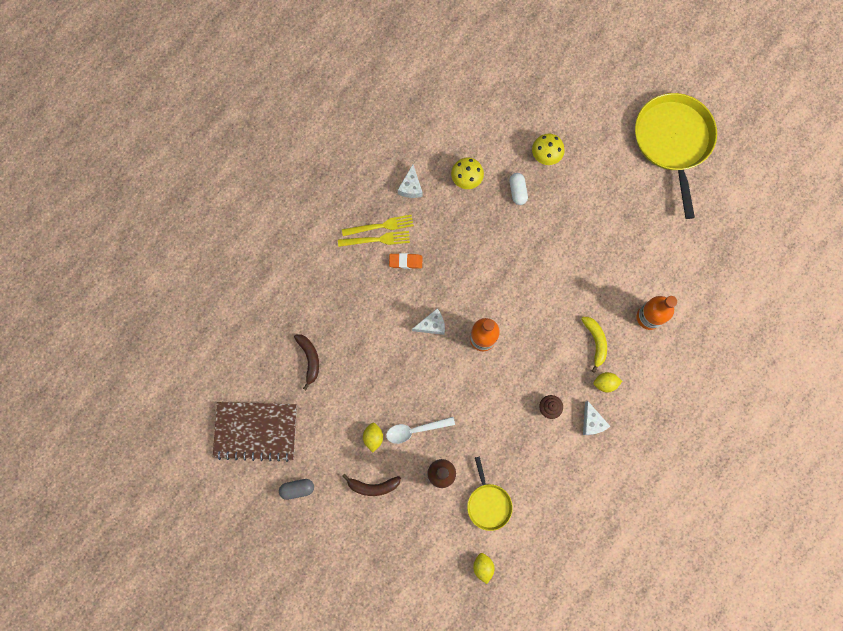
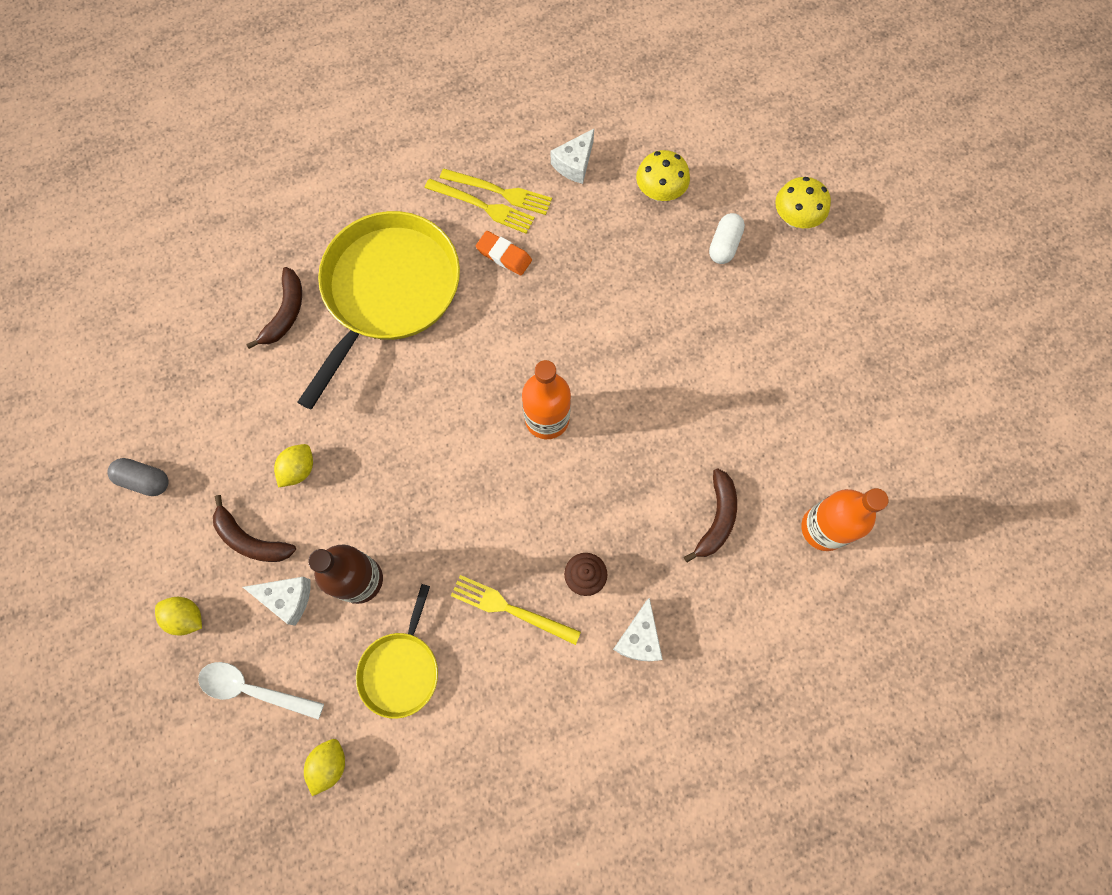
camera: 30 degrees right, 5 degrees down
brown notebook [213,402,297,462] -> none
white spoon [386,417,455,444] -> white spoon moved to [198,662,324,720]
white cheese [412,308,445,335] -> white cheese moved to [243,577,310,626]
yellow banana [581,317,607,373] -> brown banana [684,468,737,562]
yellow lemon [593,372,622,392] -> yellow lemon moved to [155,597,202,636]
yellow pan [635,93,717,219] -> yellow pan moved to [298,211,460,409]
none -> yellow fork [451,575,581,645]

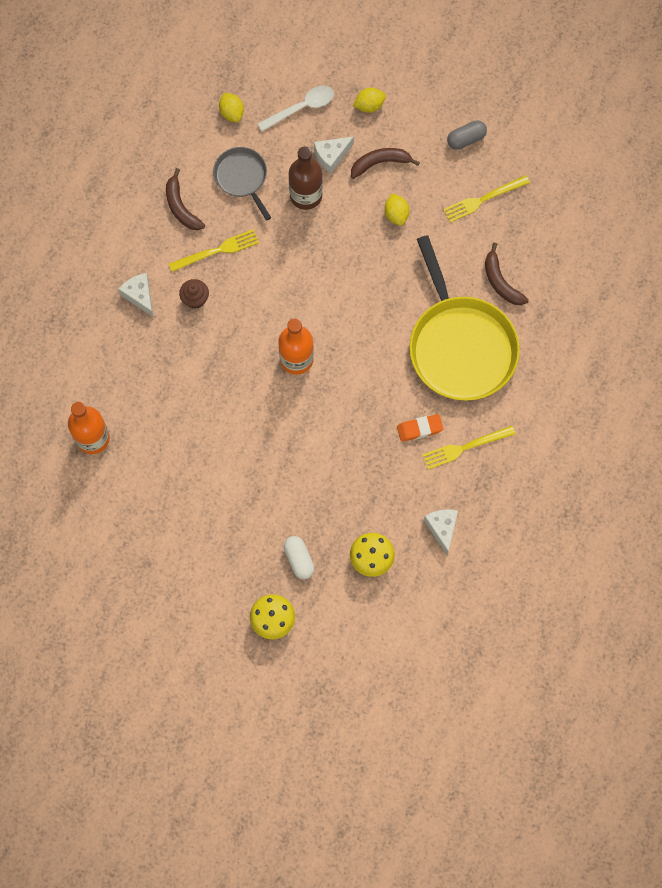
camera: 135 degrees right, 0 degrees up
yellow pan [356,584,438,719] -> grey pan [213,147,271,221]
yellow fork [440,169,552,215] -> yellow fork moved to [443,175,530,223]
brown banana [684,468,737,562] -> brown banana moved to [166,168,205,230]

